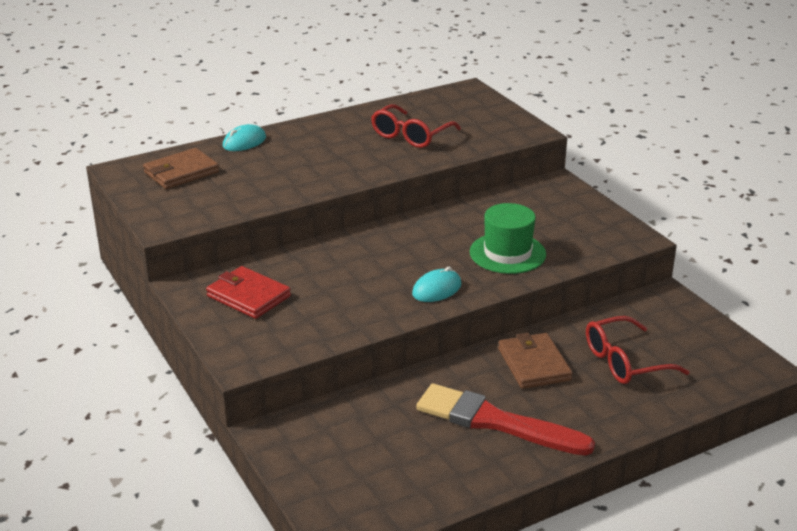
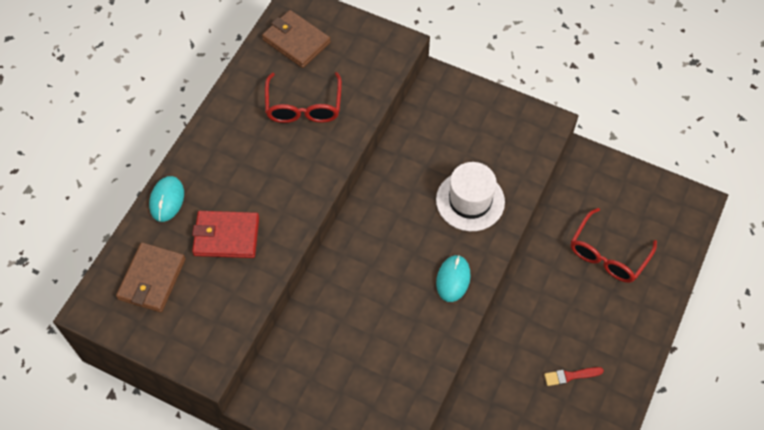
camera: 35 degrees left, 30 degrees up
red wallet [206,266,291,319] -> red wallet moved to [192,211,259,258]
red brush [416,384,595,456] -> red brush [544,367,604,386], size x0.40
green hat [470,203,546,274] -> white hat [436,162,505,231]
brown wallet [498,333,573,389] -> brown wallet moved to [262,10,331,68]

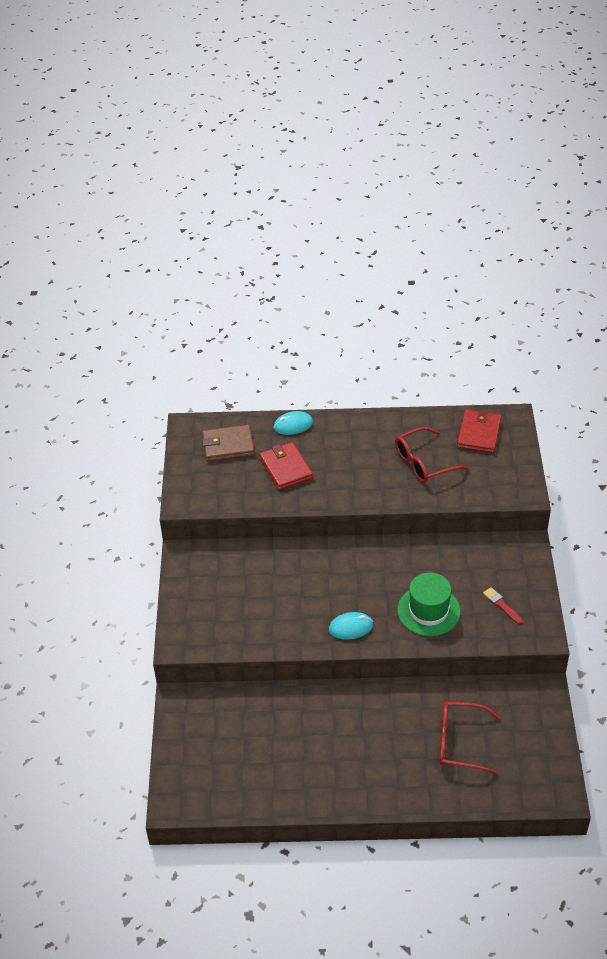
camera: 65 degrees right, 15 degrees down
brown wallet [262,10,331,68] -> red wallet [457,409,501,453]
white hat [436,162,505,231] -> green hat [397,573,461,636]
red brush [544,367,604,386] -> red brush moved to [483,587,523,624]

